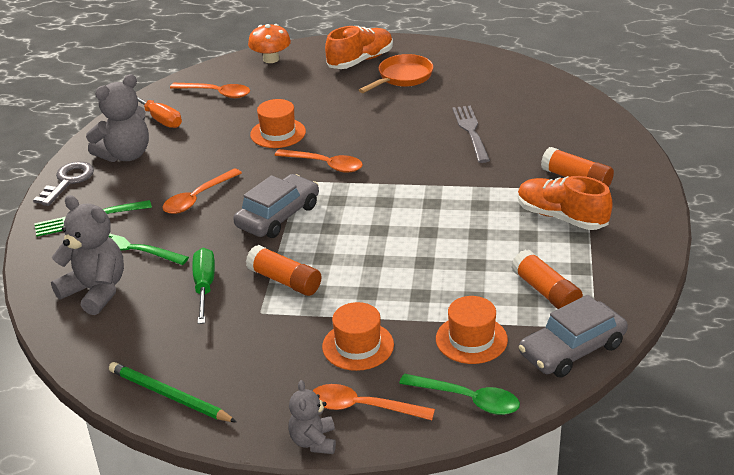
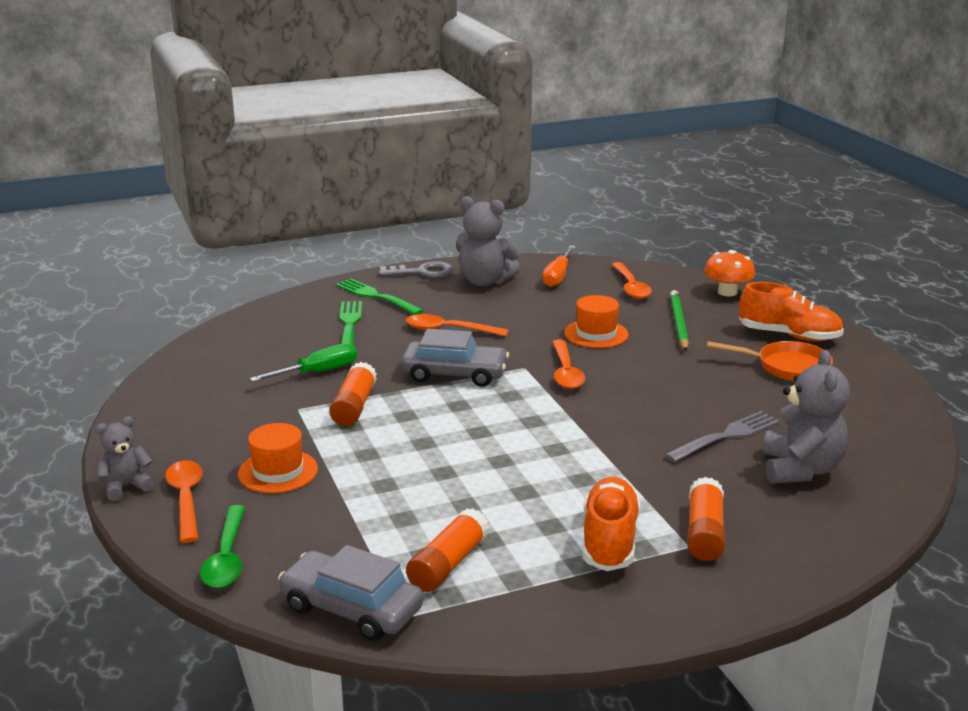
camera: 60 degrees right, 10 degrees down
grey teddy bear [51,195,124,315] -> grey teddy bear moved to [762,350,850,484]
green pencil [109,362,236,422] -> green pencil moved to [670,290,689,351]
orange hat [436,296,508,364] -> none

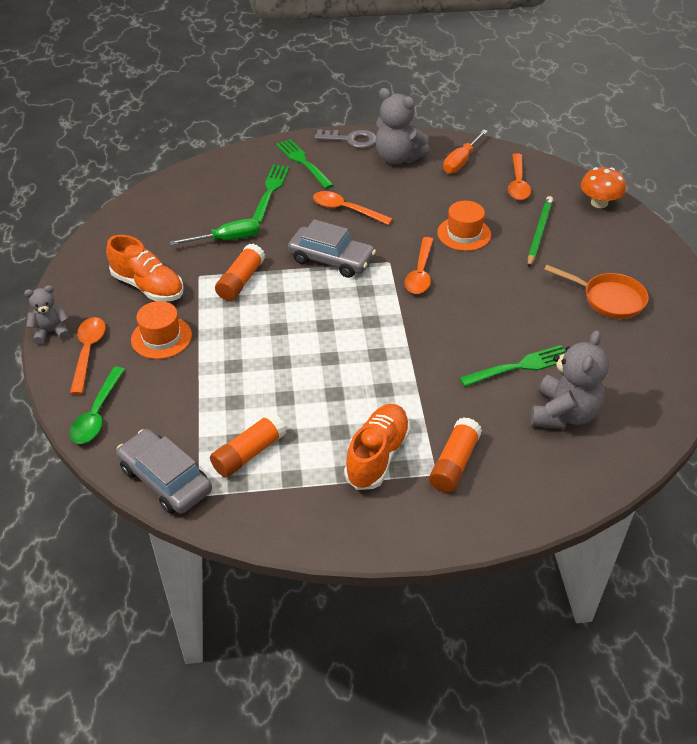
camera: 15 degrees right, 20 degrees up
grey fork [665,411,780,462] -> green fork [459,345,566,387]
orange shoe [739,282,844,341] -> orange shoe moved to [106,235,184,302]

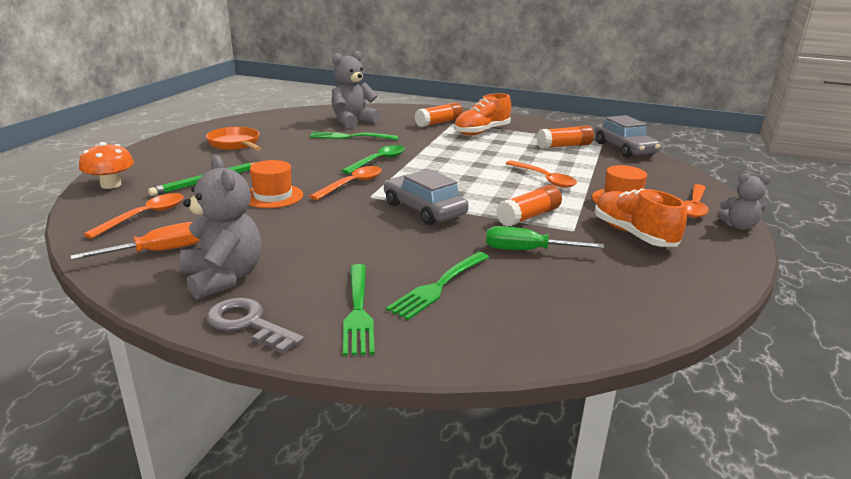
camera: 155 degrees left, 20 degrees down
green spoon [70,367,125,444] -> green spoon moved to [341,145,405,174]
orange spoon [313,191,393,225] -> orange spoon moved to [505,160,577,188]

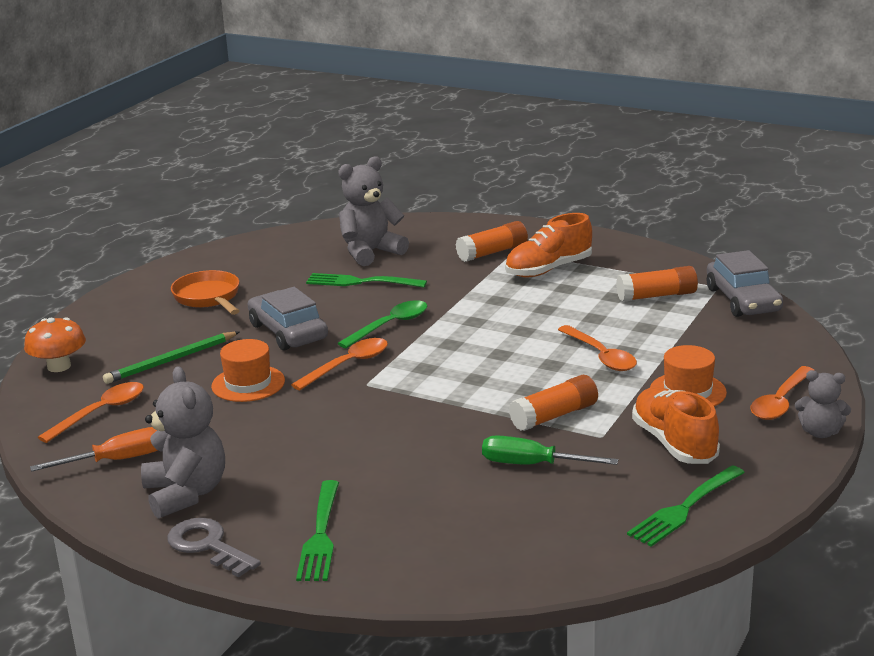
camera: 10 degrees right, 0 degrees up
grey car [384,169,469,225] -> grey car moved to [248,287,328,351]
green fork [386,252,489,320] -> green fork moved to [627,465,745,547]

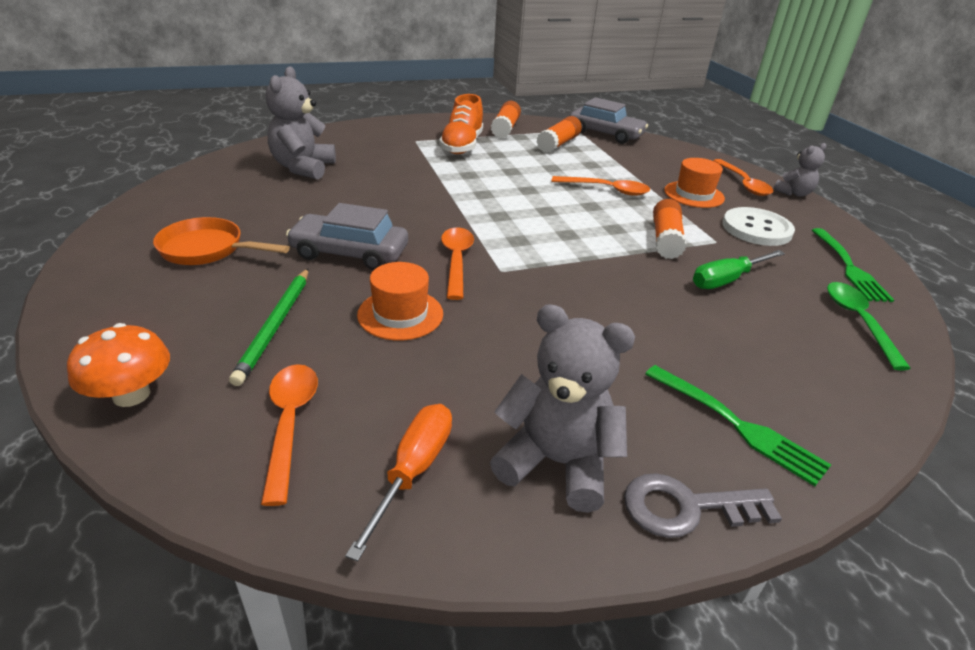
camera: 50 degrees left, 10 degrees up
green fork [306,273,427,288] -> none
green spoon [338,300,427,348] -> green spoon moved to [827,282,911,370]
orange glue stick [456,221,528,262] -> orange glue stick moved to [491,101,521,138]
orange shoe [632,387,720,464] -> white button [723,207,795,246]

